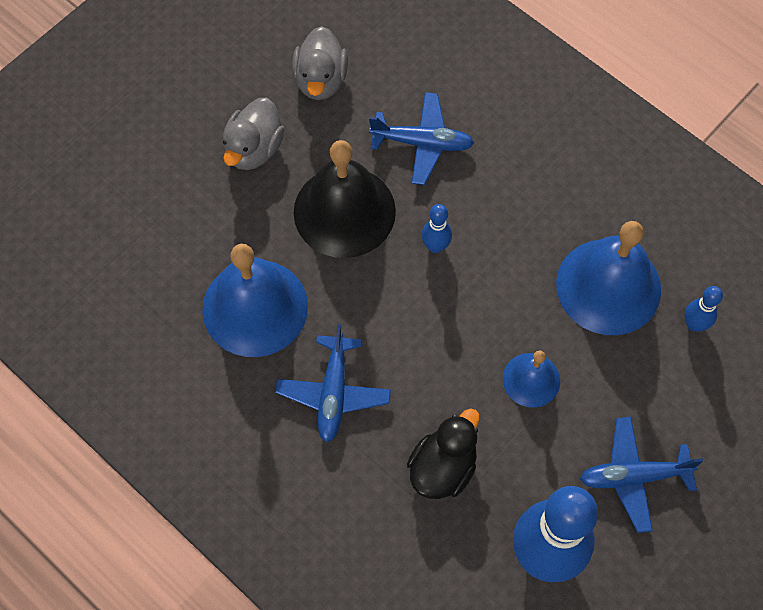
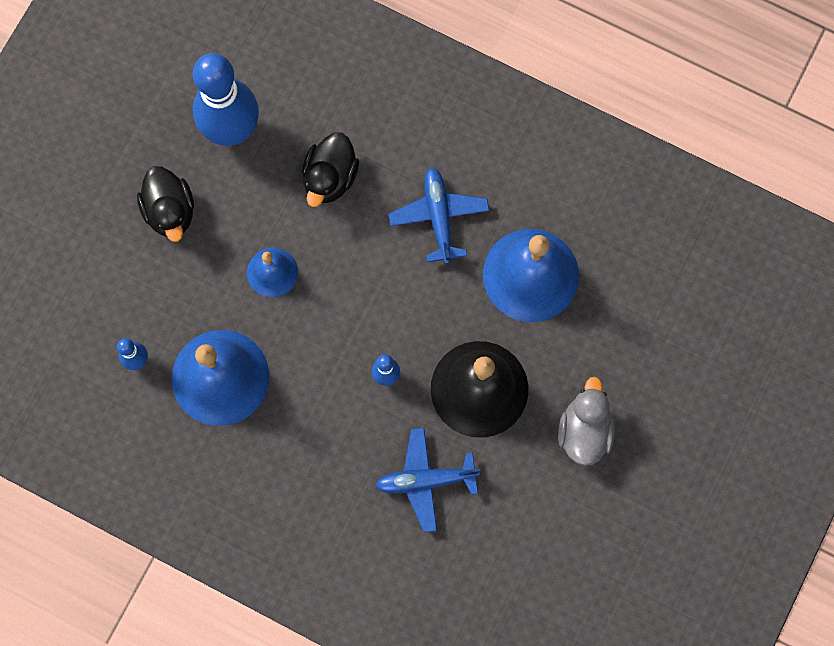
camera: 165 degrees right, 10 degrees up
grey duck [292,26,348,100] -> none
blue plane [580,417,703,533] -> black duck [137,166,194,242]

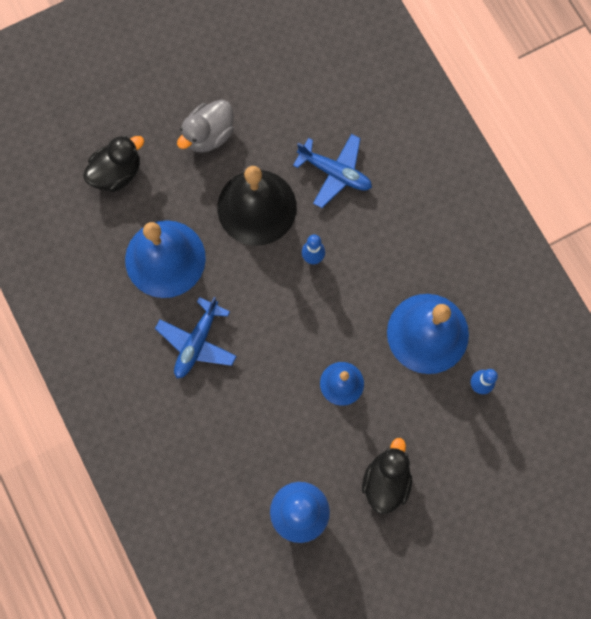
camera: 145 degrees left, 0 degrees up
black duck [302,132,359,207] -> black duck moved to [83,135,144,192]

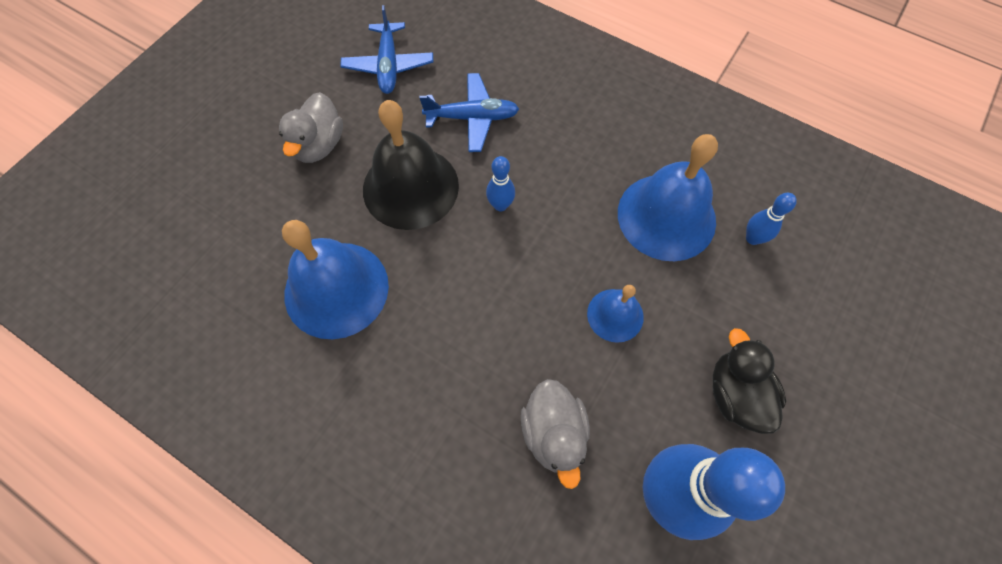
camera: 30 degrees left, 10 degrees down
black duck [83,135,144,192] -> none
blue plane [155,297,237,378] -> blue plane moved to [340,5,433,94]
none -> grey duck [521,379,590,489]

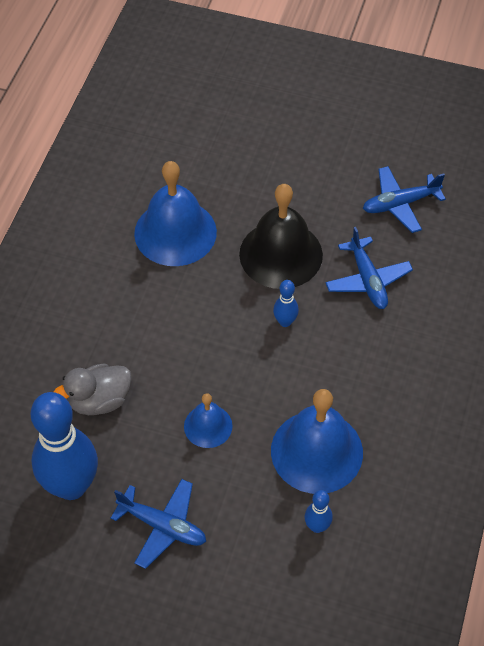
camera: 75 degrees right, 10 degrees down
grey duck [279,92,343,163] -> none
black duck [712,328,786,434] -> blue plane [110,479,206,569]

